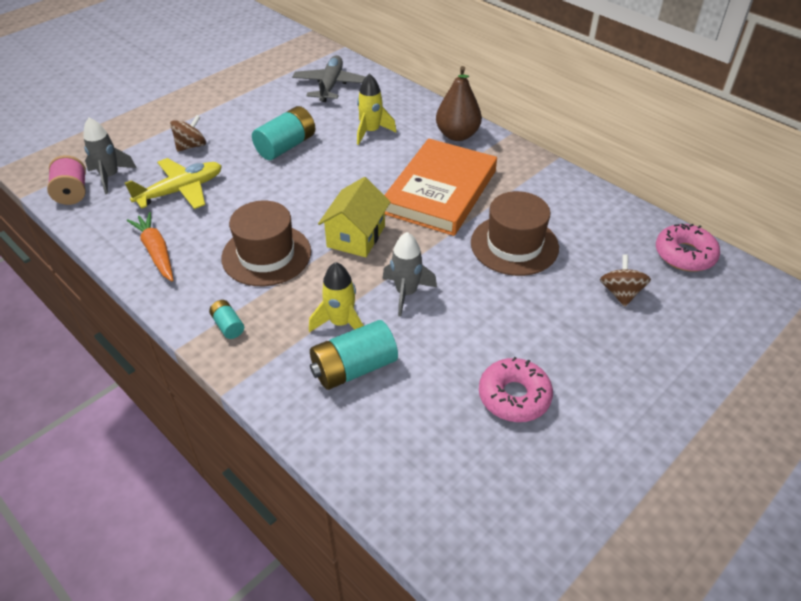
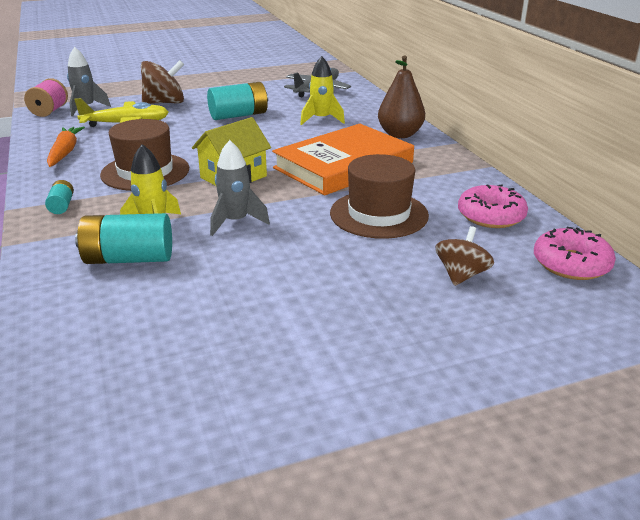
camera: 25 degrees right, 15 degrees down
brown spinning top [170,115,206,152] -> brown spinning top [141,60,184,104], size x1.52
pink donut [479,357,553,422] -> pink donut moved to [458,184,528,228]

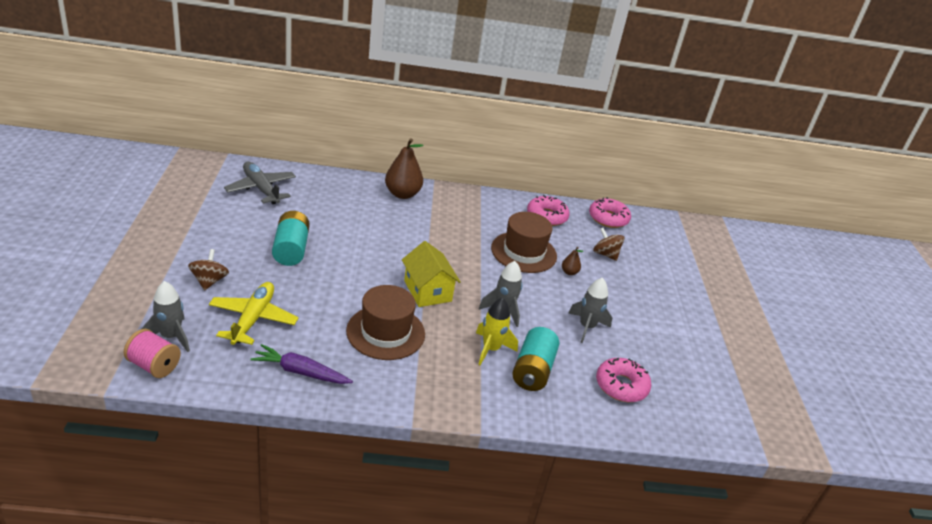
camera: 75 degrees left, 5 degrees up
turquoise battery [45,180,74,214] -> none
orange carrot [47,126,85,167] -> purple carrot [250,344,353,384]
brown spinning top [141,60,184,104] -> brown spinning top [188,249,229,290], size x0.66
orange book [272,124,414,195] -> none
yellow rocket [300,56,345,125] -> none
none -> brown pear [562,247,583,275]
none -> grey rocket [568,278,612,343]
none -> pink donut [596,358,651,402]

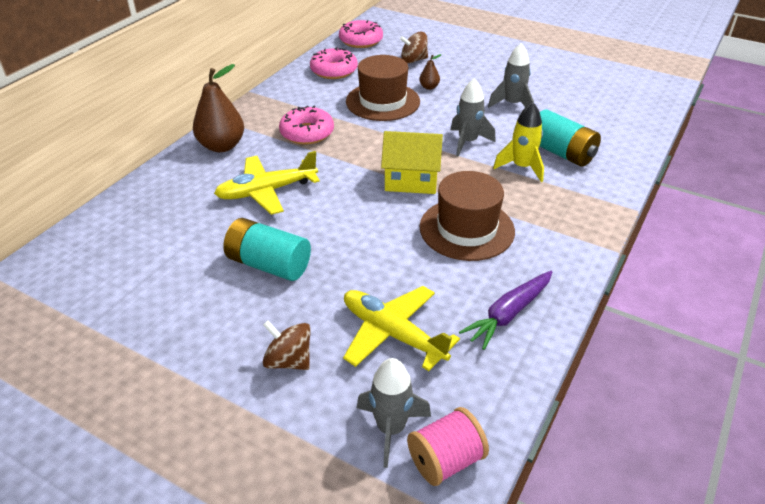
camera: 55 degrees left, 5 degrees up
grey plane [224,162,296,204] -> none
pink donut [596,358,651,402] -> pink donut moved to [279,106,334,145]
none -> yellow plane [214,151,320,215]

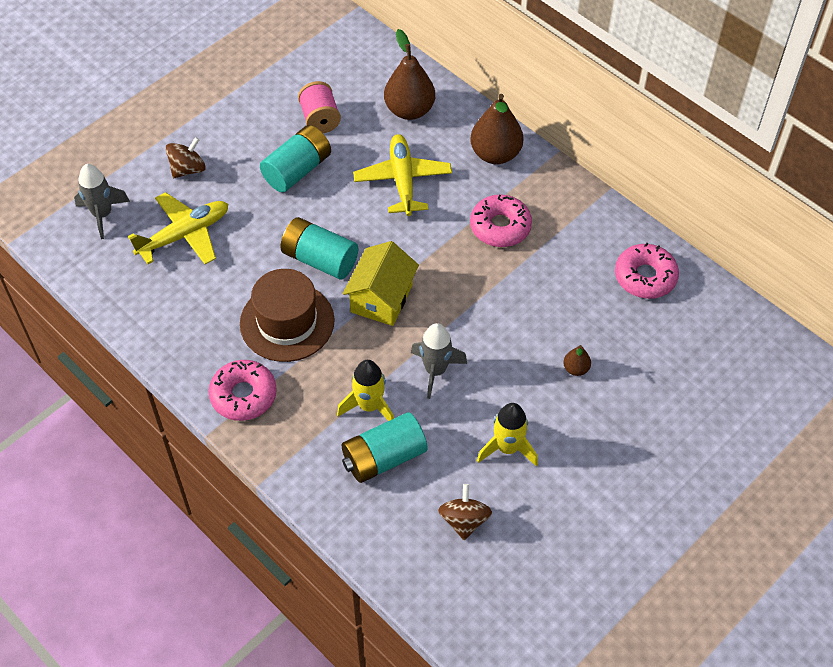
camera: 105 degrees right, 15 degrees up
pink donut [339,20,383,48] -> pink donut moved to [208,360,277,421]
brown hat [346,55,420,121] -> none
brown spinning top [400,32,428,64] -> brown spinning top moved to [438,484,492,540]
pink spool [407,407,489,486] -> pink spool moved to [298,81,341,133]
purple carrot [459,271,553,350] -> none
grey rocket [488,43,534,108] -> yellow rocket [477,403,538,466]
none -> turquoise battery [280,217,358,280]
none -> brown pear [384,29,435,120]

